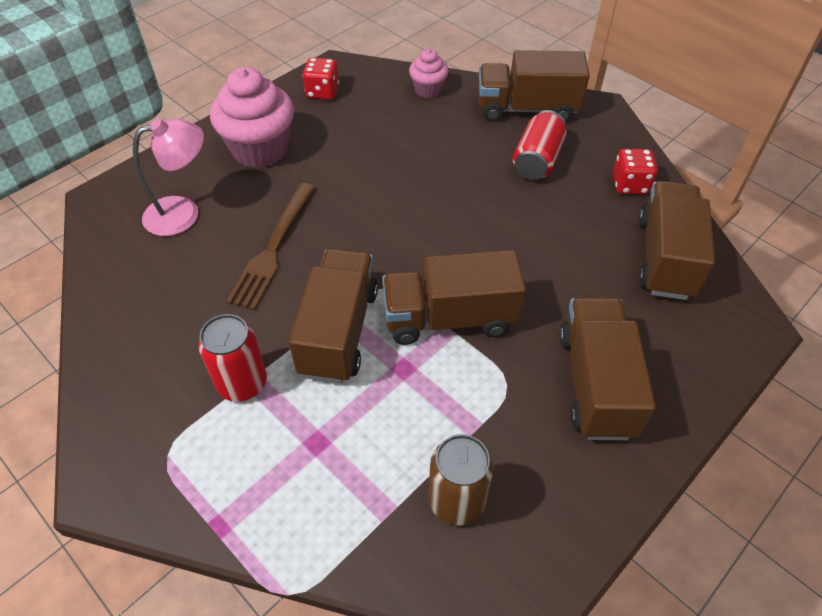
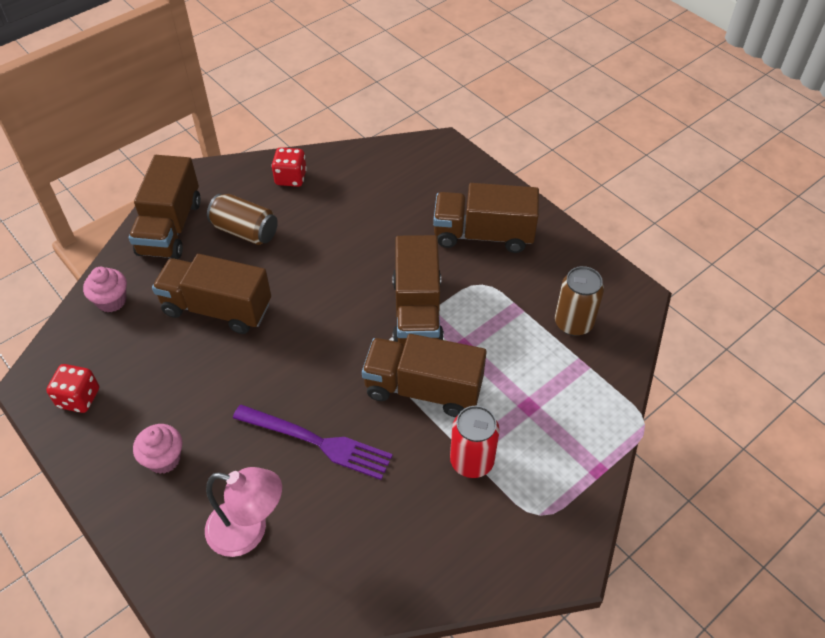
camera: 85 degrees left, 0 degrees up
pink lamp [133,119,204,236] -> pink lamp turned 120 degrees clockwise [205,467,282,557]
pink cupcake [210,67,294,168] -> pink cupcake [133,424,182,474], size x0.53
brown fork [226,183,315,310] -> purple fork [233,405,393,480]
red can [513,110,567,180] -> brown can [207,194,278,245]
brown truck [638,181,715,300] -> brown truck moved to [152,254,271,334]

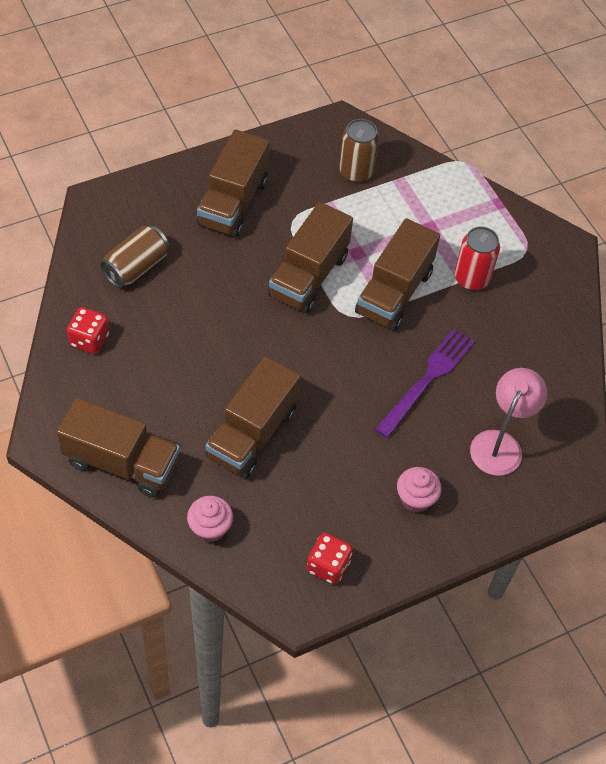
camera: 80 degrees left, 5 degrees up
brown can [207,194,278,245] -> brown can moved to [100,225,169,288]
brown truck [392,235,444,346] -> brown truck turned 105 degrees clockwise [268,202,353,314]

